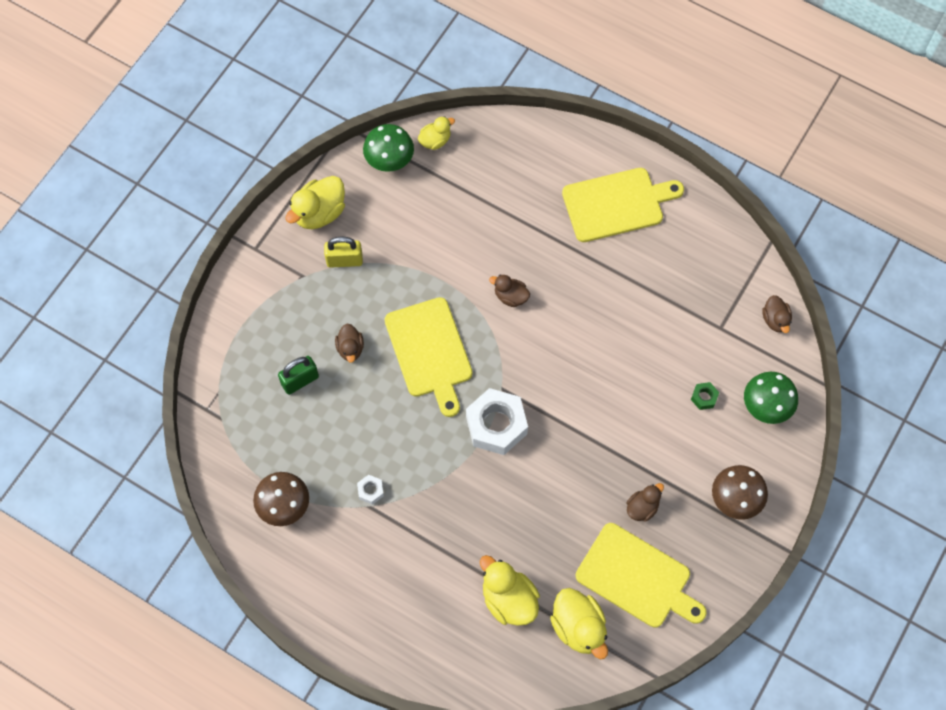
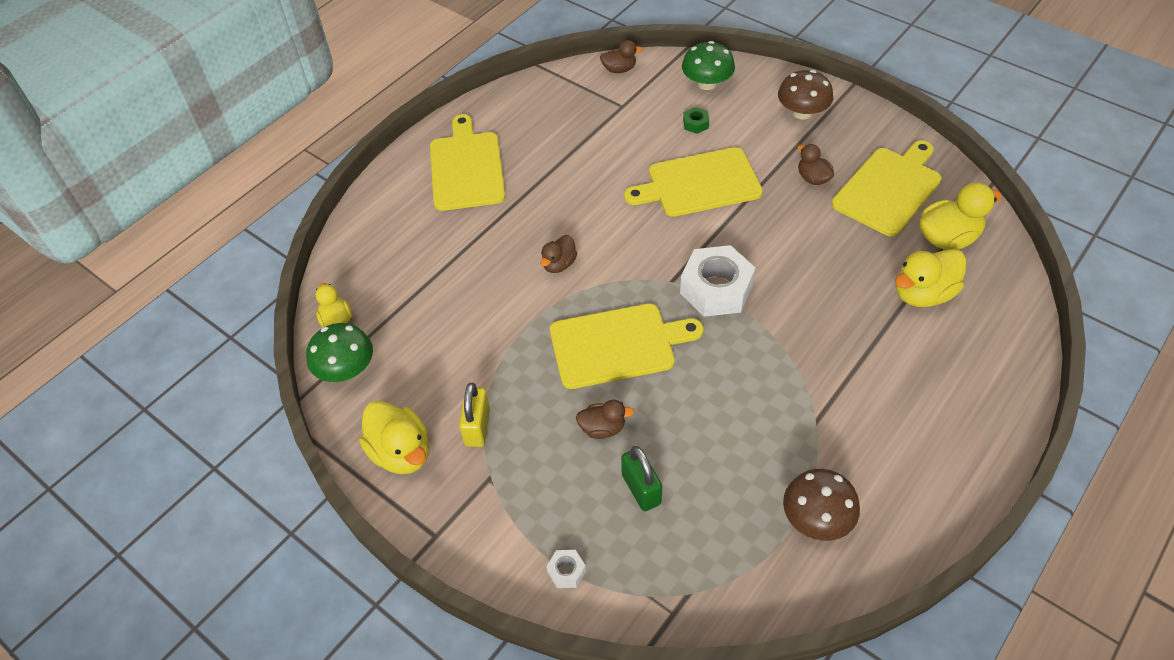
camera: 80 degrees left, 15 degrees down
white nut [357,475,384,505] -> white nut moved to [546,550,586,588]
none -> yellow cutting board [624,147,763,217]

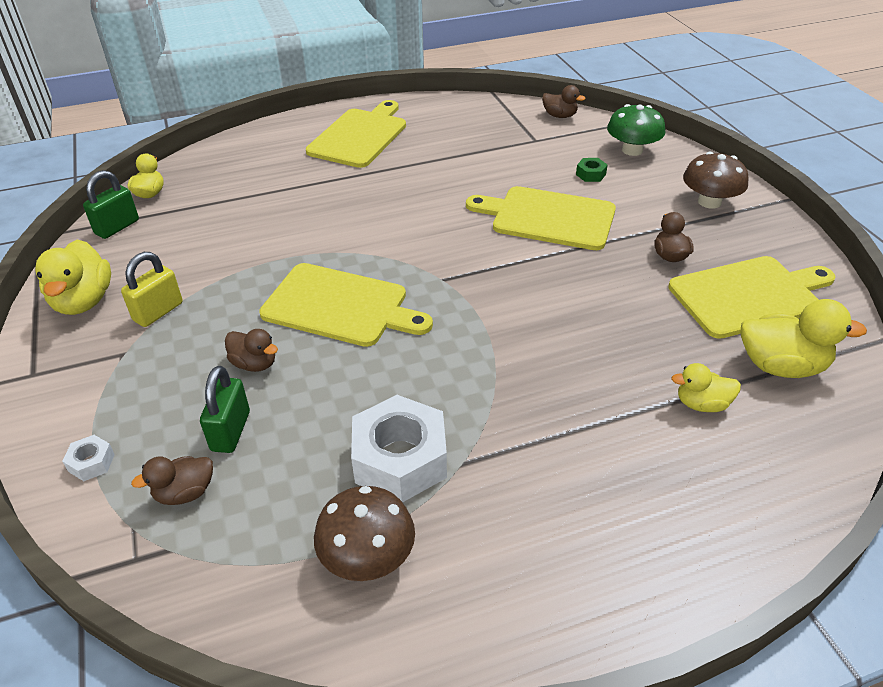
camera: 30 degrees right, 10 degrees down
green mushroom [306,323,373,382] -> green padlock [83,170,139,239]
brown duck [540,235,577,273] -> brown duck moved to [131,456,213,505]
white nut [680,245,756,317] -> white nut moved to [351,395,447,503]
yellow duck [895,249,966,307] -> yellow duck [671,363,741,412], size x0.59

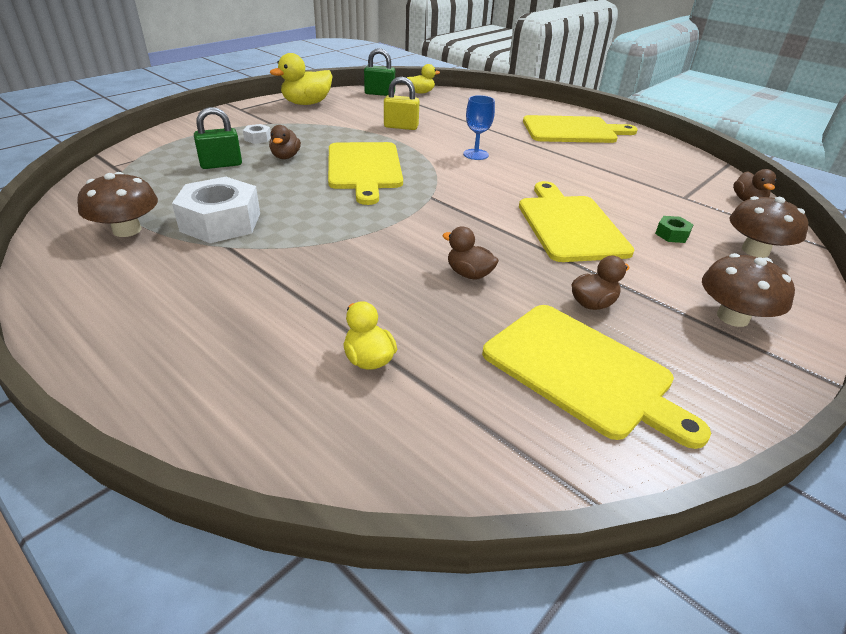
camera: 60 degrees right, 5 degrees down
white nut [62,435,115,481] -> white nut moved to [243,124,271,144]
yellow padlock [121,252,183,327] -> yellow padlock moved to [384,77,419,130]
brown duck [131,456,213,505] -> brown duck moved to [442,226,499,279]
green mushroom [607,104,665,156] -> brown mushroom [729,196,808,258]
yellow duck [741,299,867,378] -> none
none -> blue goblet [463,95,495,160]

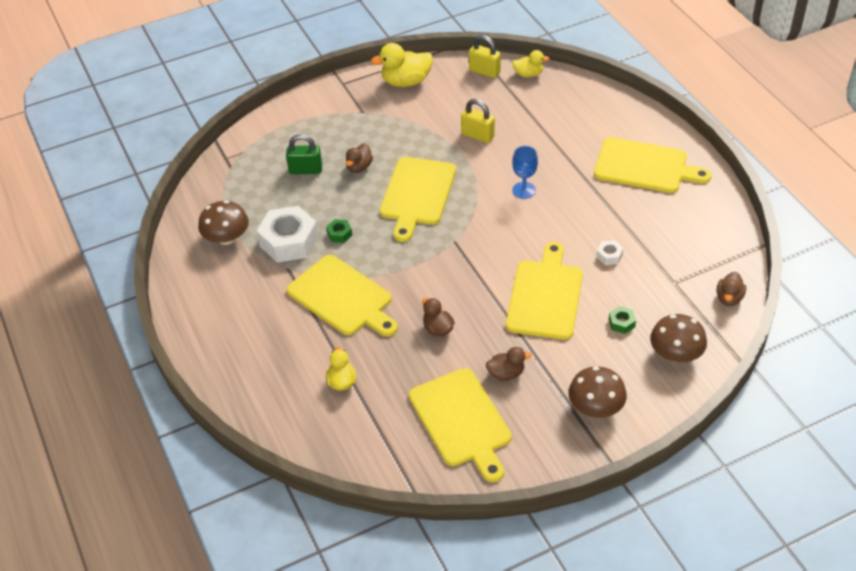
camera: 25 degrees right, 10 degrees up
white nut [243,124,271,144] -> white nut moved to [597,240,623,265]
green padlock [364,48,395,96] -> yellow padlock [469,35,501,78]
none -> yellow cutting board [287,255,398,337]
none -> green nut [326,219,352,243]

